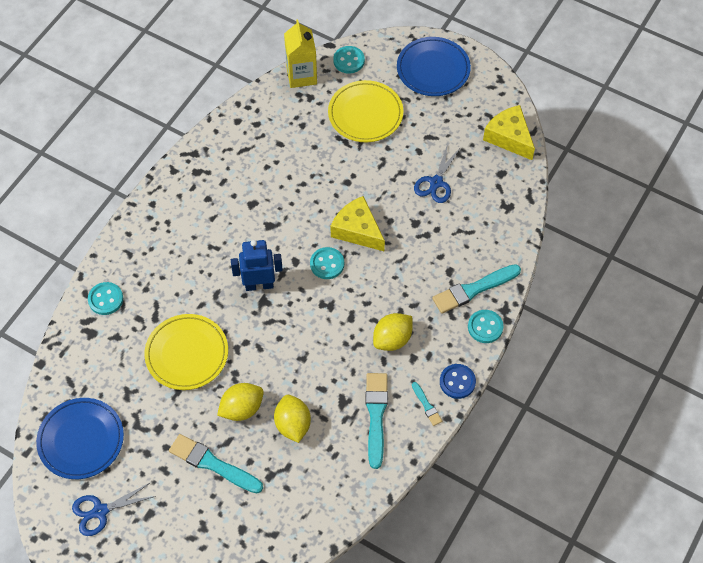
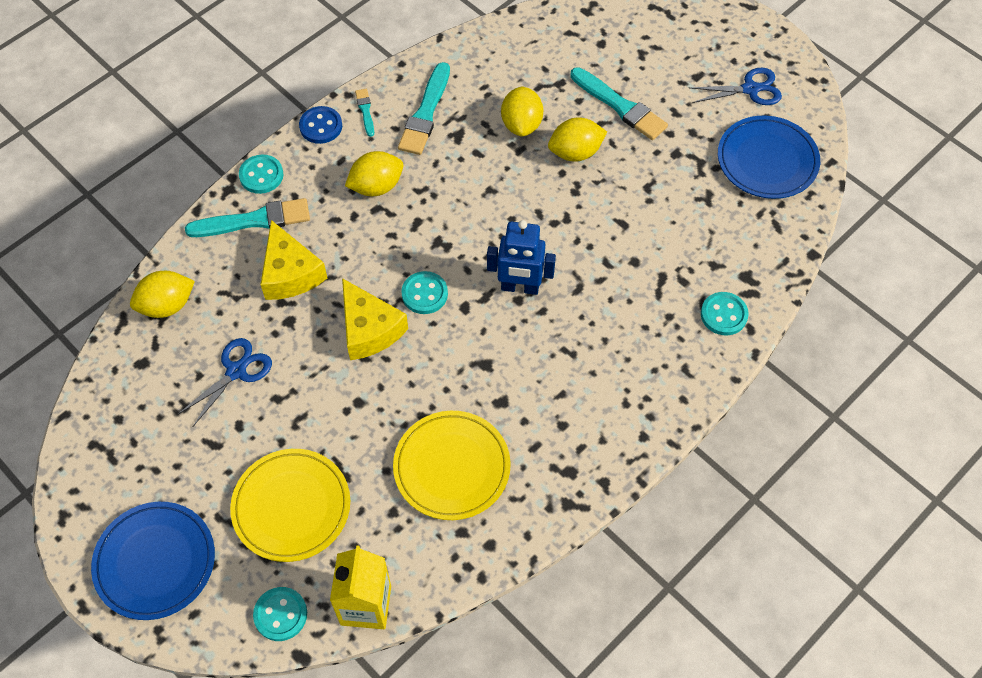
camera: 165 degrees left, 0 degrees up
yellow plate [144,314,228,390] -> yellow plate moved to [393,411,511,520]
yellow cheese [483,105,535,160] -> yellow cheese moved to [260,220,327,300]
none -> yellow lemon [130,271,195,318]

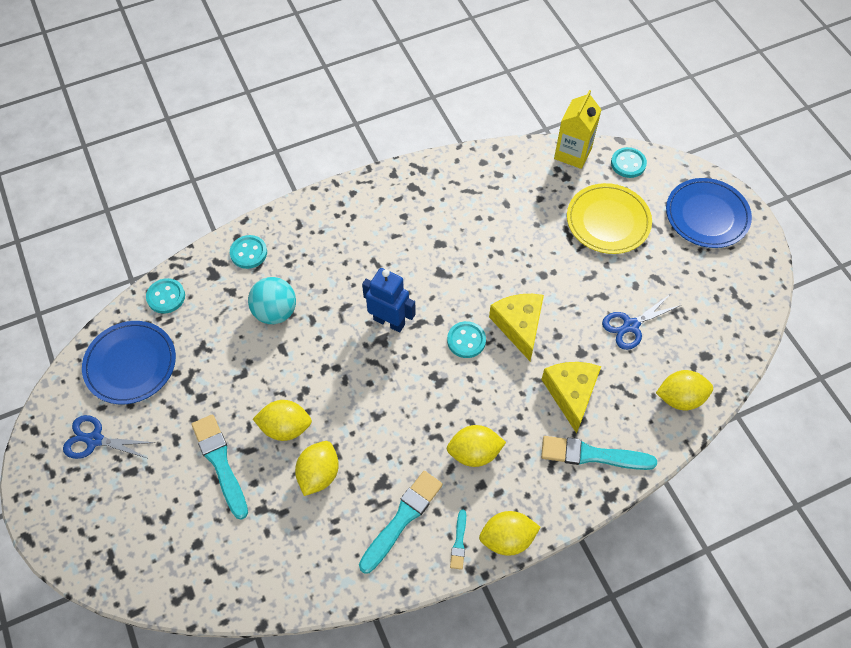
camera: 160 degrees left, 0 degrees up
turquoise button [239,155,283,194] -> turquoise button moved to [146,278,185,314]
blue button [299,106,342,144] -> yellow lemon [479,511,541,556]
yellow plate [393,411,511,520] -> none
none -> turquoise ball [248,277,296,324]

